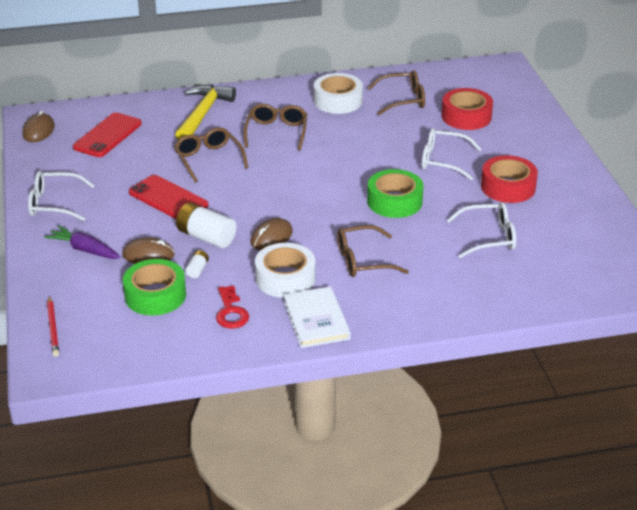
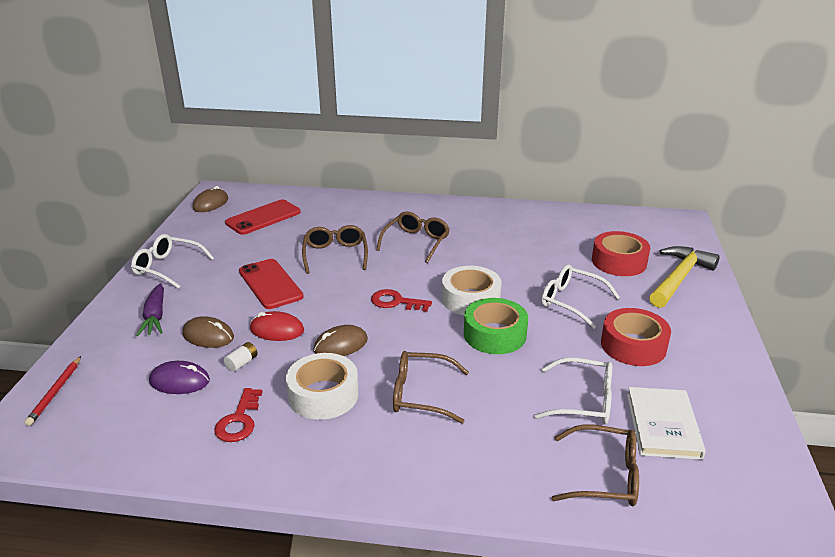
camera: 20 degrees right, 5 degrees down
purple carrot [44,225,120,259] -> purple carrot turned 150 degrees counterclockwise [136,283,164,336]
green tape [123,259,186,316] -> purple mouse [149,361,210,394]
yellow hammer [175,85,236,140] -> yellow hammer moved to [649,246,720,308]
white battery [176,203,236,248] -> red mouse [250,311,304,341]
white book [283,287,351,348] -> white book moved to [627,387,706,460]
white tape [314,73,363,114] -> white tape moved to [442,266,502,316]
brown glasses [368,70,425,115] -> brown glasses moved to [552,424,639,506]
none -> red key [371,289,432,312]

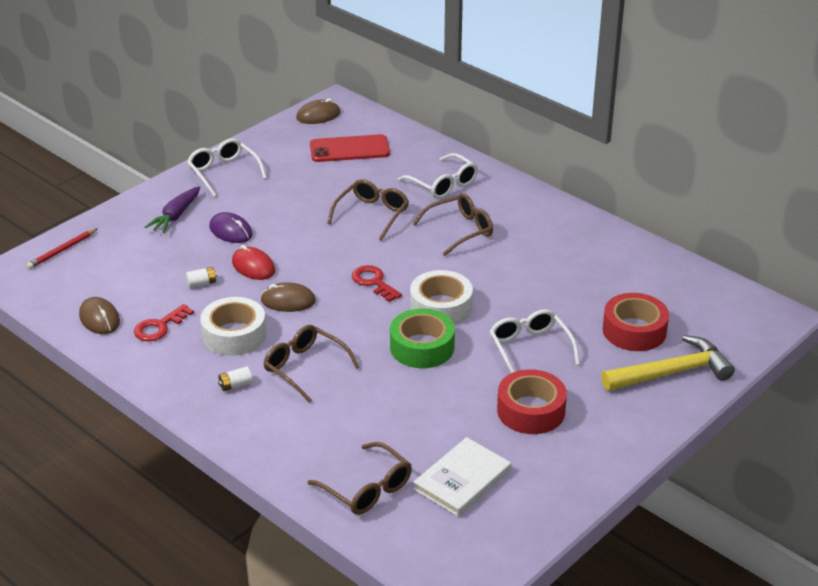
camera: 35 degrees right, 5 degrees up
purple mouse [149,361,210,394] -> purple mouse moved to [209,212,253,243]
brown mouse [182,316,234,348] -> brown mouse moved to [79,297,120,334]
red phone [239,259,304,309] -> none
white glasses [534,357,612,424] -> white glasses moved to [398,153,478,199]
none -> white battery [218,366,252,391]

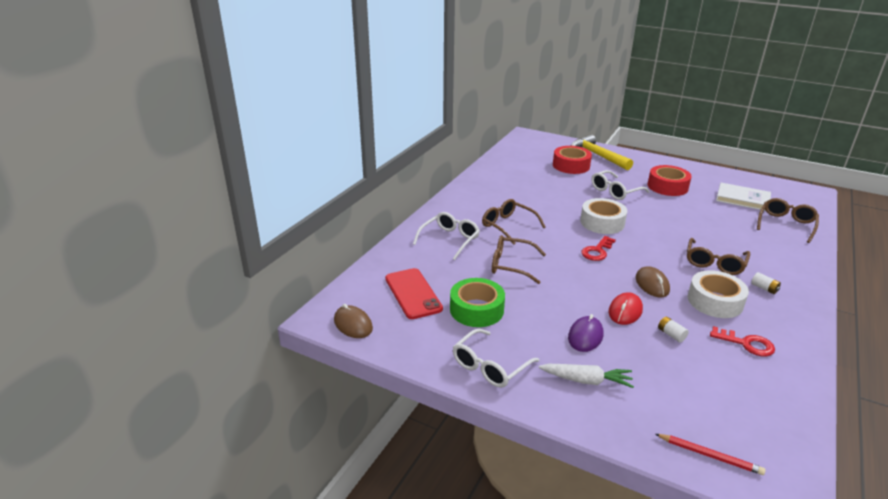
camera: 105 degrees left, 5 degrees down
brown mouse [79,297,120,334] -> none
purple carrot [145,186,200,233] -> white carrot [539,364,634,388]
green tape [390,308,455,368] -> green tape moved to [450,278,505,327]

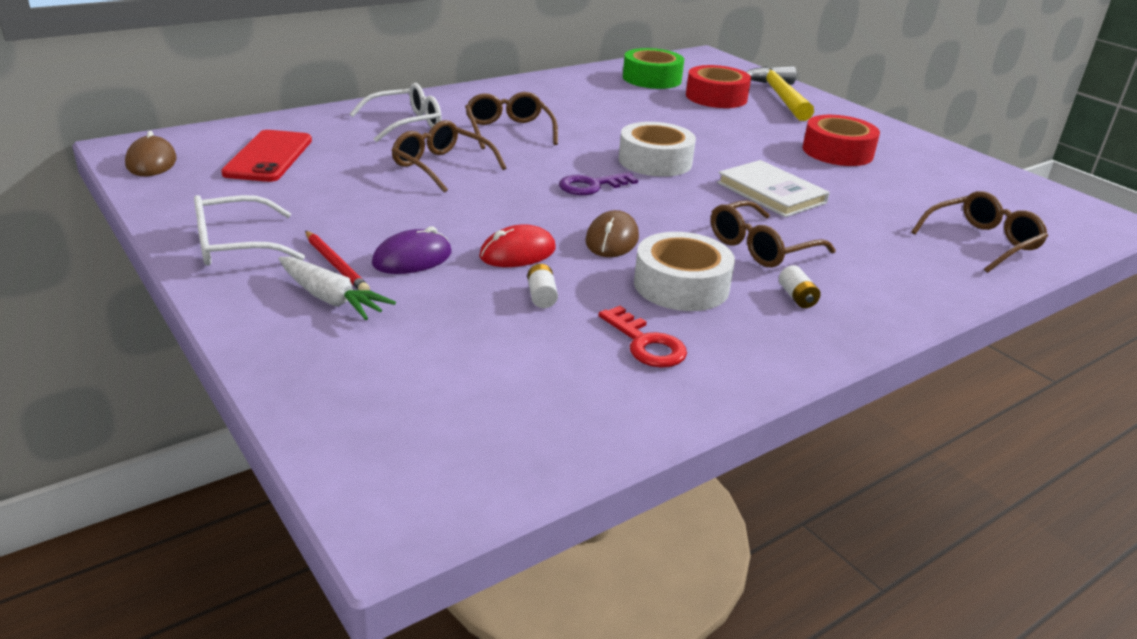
camera: 25 degrees right, 0 degrees up
green tape [450,278,505,327] -> green tape moved to [623,48,684,89]
red key [581,236,616,261] -> purple key [559,172,638,195]
white glasses [592,170,649,200] -> none
red pencil [655,434,765,475] -> red pencil moved to [305,231,370,291]
white book [716,183,771,211] -> white book moved to [717,160,830,217]

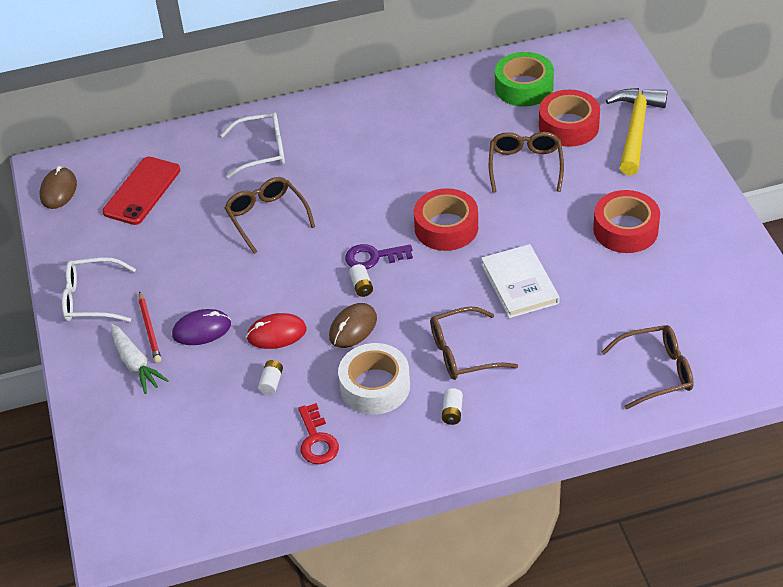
camera: 25 degrees right, 15 degrees up
brown glasses [465,92,558,149] -> brown glasses moved to [489,132,564,193]
white tape [619,122,696,177] -> red tape [414,188,478,251]
none -> white battery [349,264,373,297]

